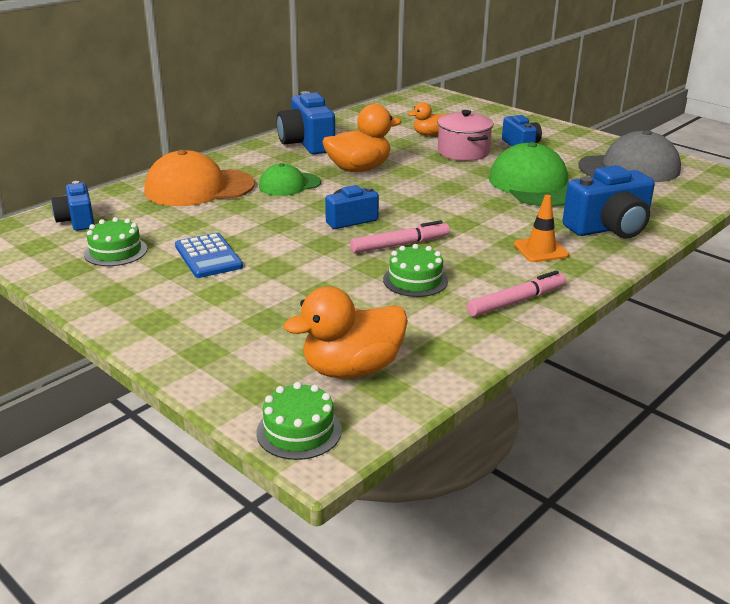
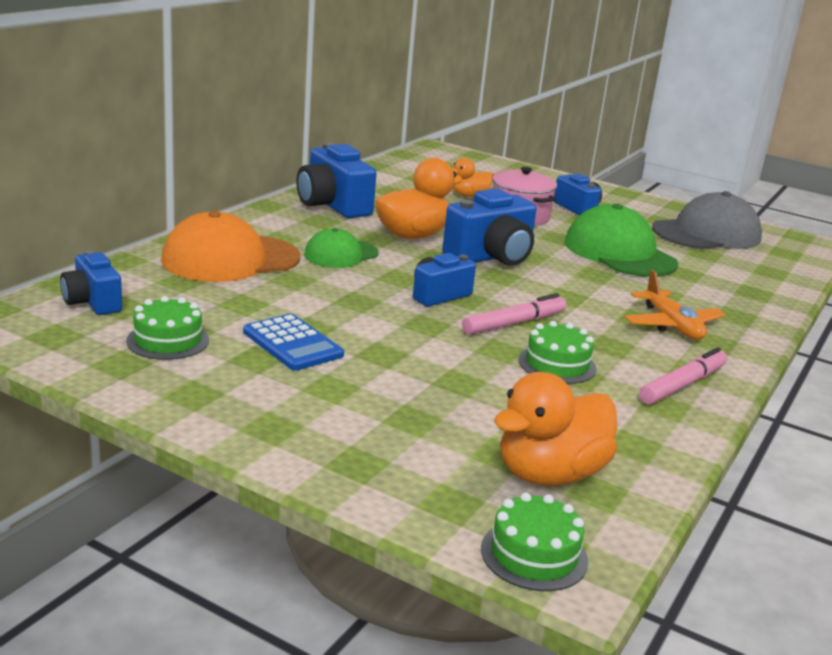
camera: 15 degrees left, 5 degrees down
orange traffic cone [514,195,569,262] -> orange plane [624,270,726,340]
blue camera [563,165,655,238] -> blue camera moved to [442,189,537,266]

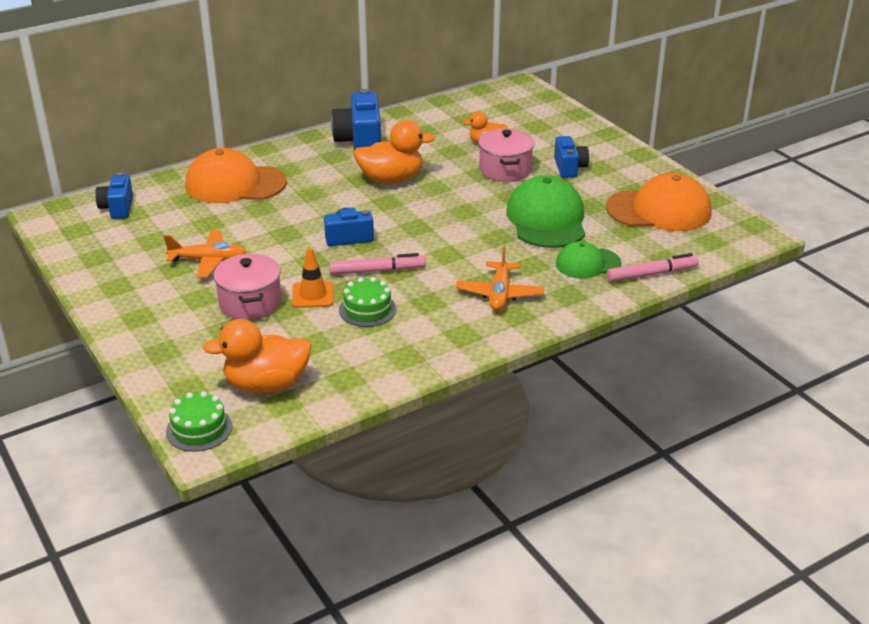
camera: 30 degrees right, 10 degrees up
green cake [126,296,209,360] -> none
blue calculator [243,314,344,371] -> orange plane [164,230,246,278]
green cap [304,228,379,268] -> green cap moved to [556,241,621,279]
blue camera [442,189,537,266] -> none
pink marker [639,347,727,405] -> pink marker moved to [607,253,699,282]
grey cap [652,191,762,249] -> orange cap [606,173,711,231]
none -> pink pot [213,254,281,320]
none -> orange traffic cone [292,248,334,308]

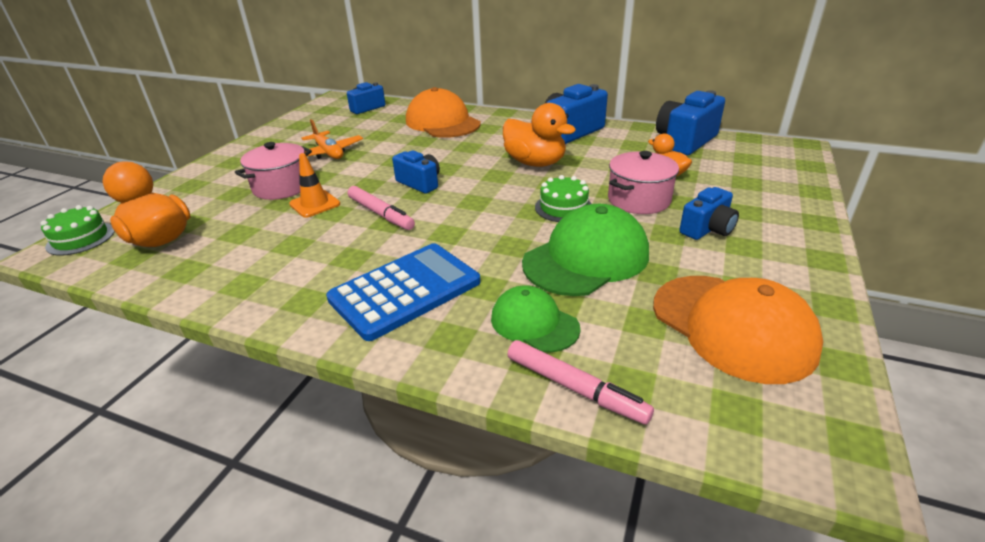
camera: 55 degrees right, 0 degrees up
green cake [339,277,397,327] -> green cake moved to [535,175,591,222]
orange plane [456,246,545,311] -> blue calculator [326,243,481,341]
none -> blue camera [656,90,725,156]

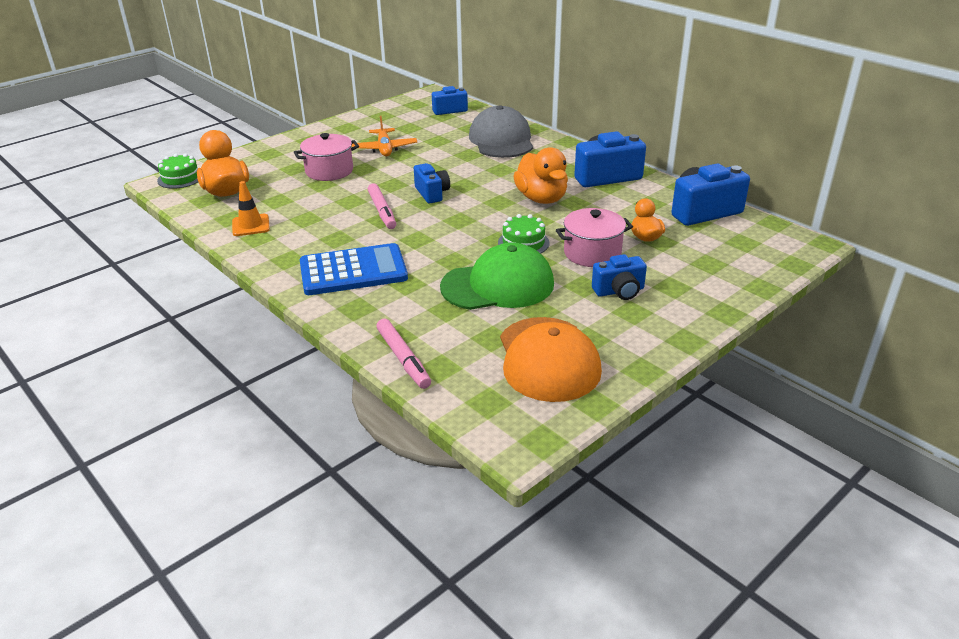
camera: 25 degrees right, 0 degrees up
orange traffic cone [289,153,340,218] -> orange traffic cone moved to [232,181,270,236]
orange cap [406,87,481,138] -> grey cap [469,105,533,158]
green cap [491,285,581,353] -> none

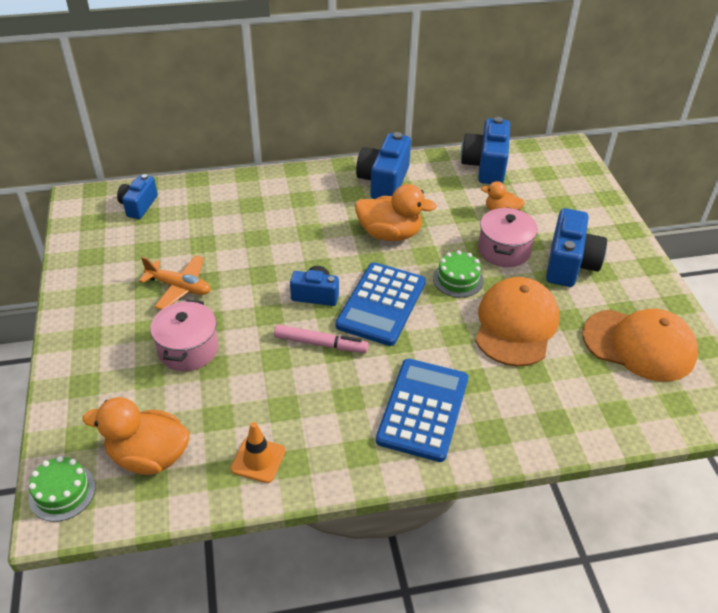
camera: 60 degrees left, 10 degrees up
pink marker [376,318,431,389] -> none
green cap [440,243,554,310] -> orange cap [475,277,559,367]
grey cap [469,105,533,158] -> none
blue camera [592,254,647,300] -> blue camera [546,208,607,287], size x1.62
none -> blue calculator [336,262,426,346]

